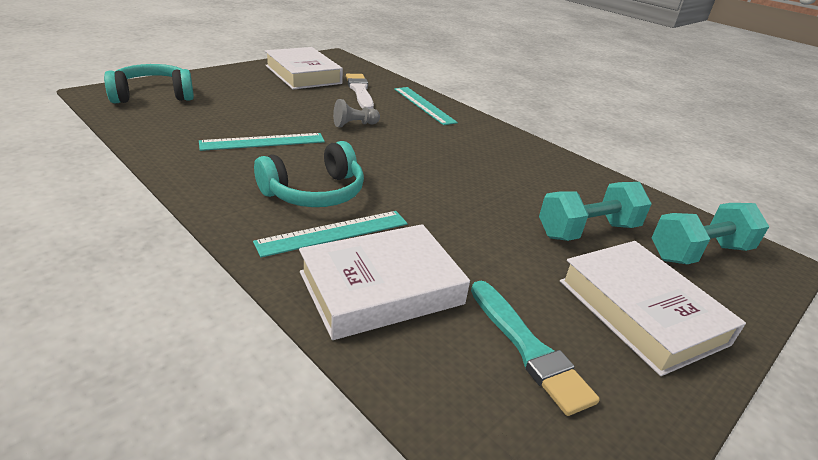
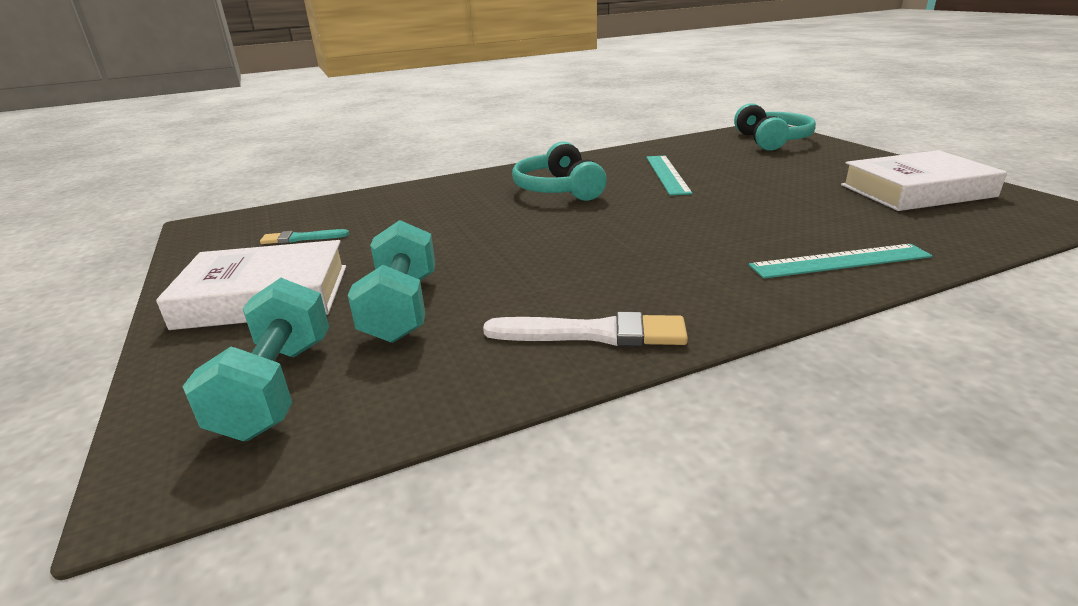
camera: 115 degrees right, 5 degrees down
turquoise ruler [253,211,408,258] -> none
white book [299,224,470,340] -> none
grey pawn [333,99,380,127] -> none
white brush [346,74,374,109] -> white brush moved to [483,312,688,346]
turquoise brush [471,281,600,416] -> turquoise brush [260,229,349,244], size x0.60

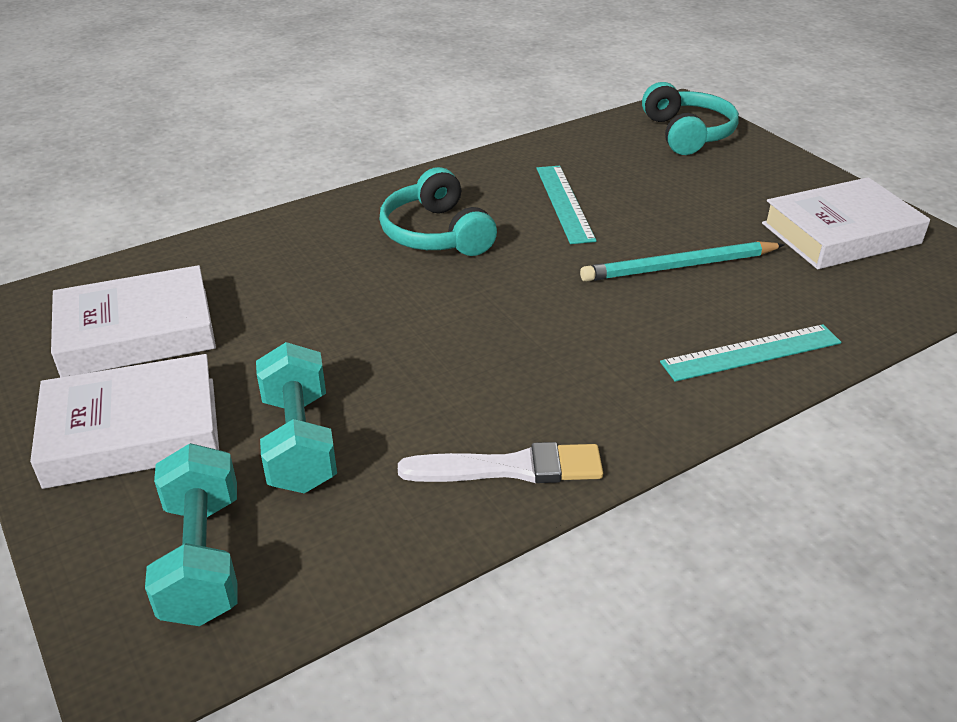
camera: 10 degrees left, 10 degrees up
turquoise brush [260,229,349,244] -> white book [51,265,216,377]
none -> turquoise pencil [580,241,785,282]

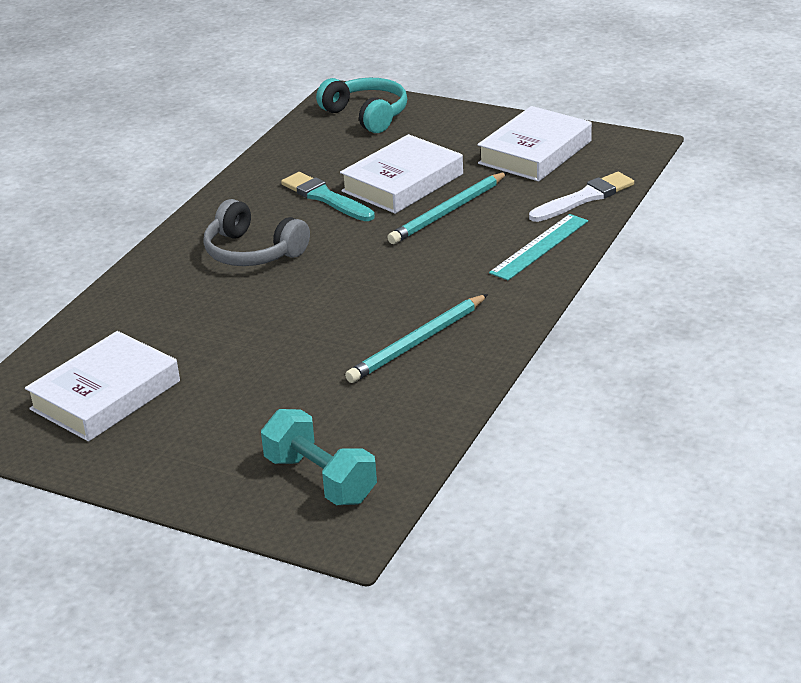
camera: 30 degrees left, 5 degrees down
white book [30,354,219,489] -> white book moved to [340,134,463,214]
turquoise dumbbell [256,342,337,494] -> none
turquoise headphones [379,167,497,256] -> grey headphones [203,199,310,266]
white brush [398,442,603,483] -> white brush moved to [529,172,634,222]
turquoise ruler [537,166,597,244] -> turquoise brush [281,172,375,221]
none -> turquoise pencil [345,294,488,383]

